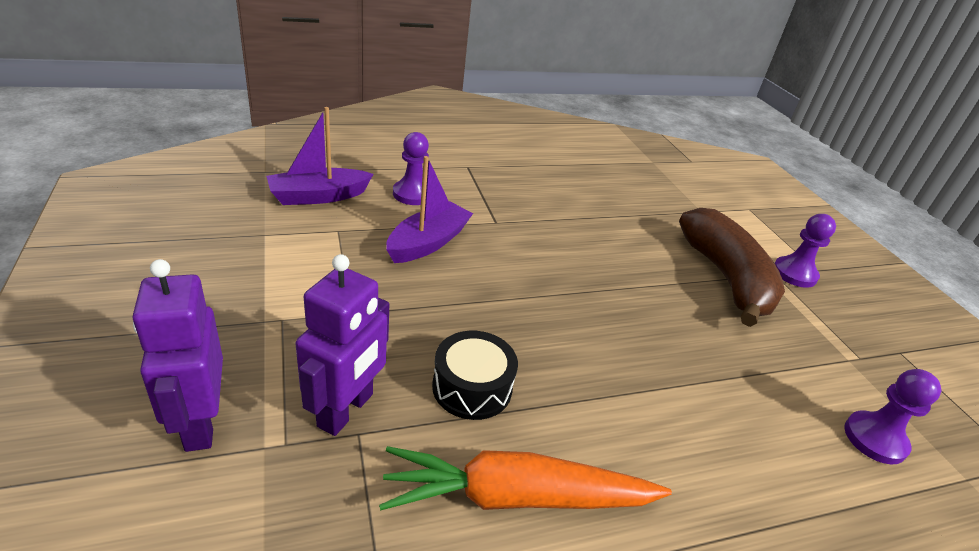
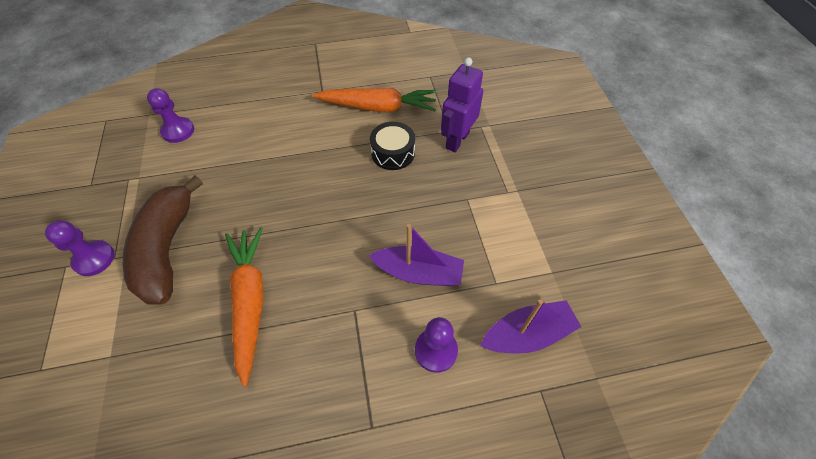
camera: 170 degrees left, 20 degrees up
purple robot [132,259,223,452] -> none
purple boat [386,156,473,263] -> purple boat turned 120 degrees counterclockwise [369,224,464,286]
none -> orange carrot [225,227,263,387]

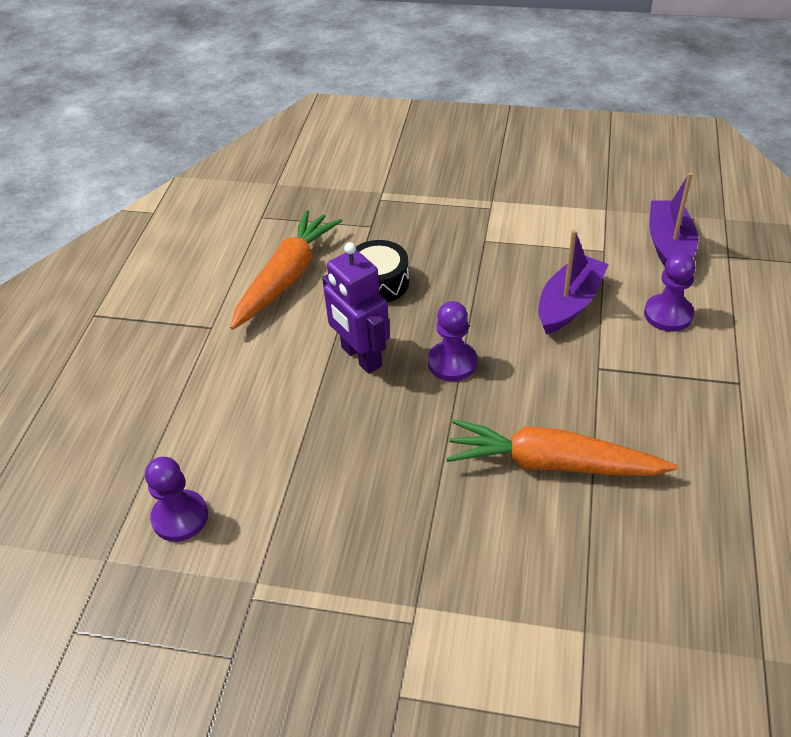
camera: 65 degrees left, 10 degrees down
purple pawn [45,220,115,276] -> purple pawn moved to [428,301,477,381]
brown banana [123,176,203,305] -> none
purple robot [441,57,483,152] -> purple robot moved to [322,242,390,374]

